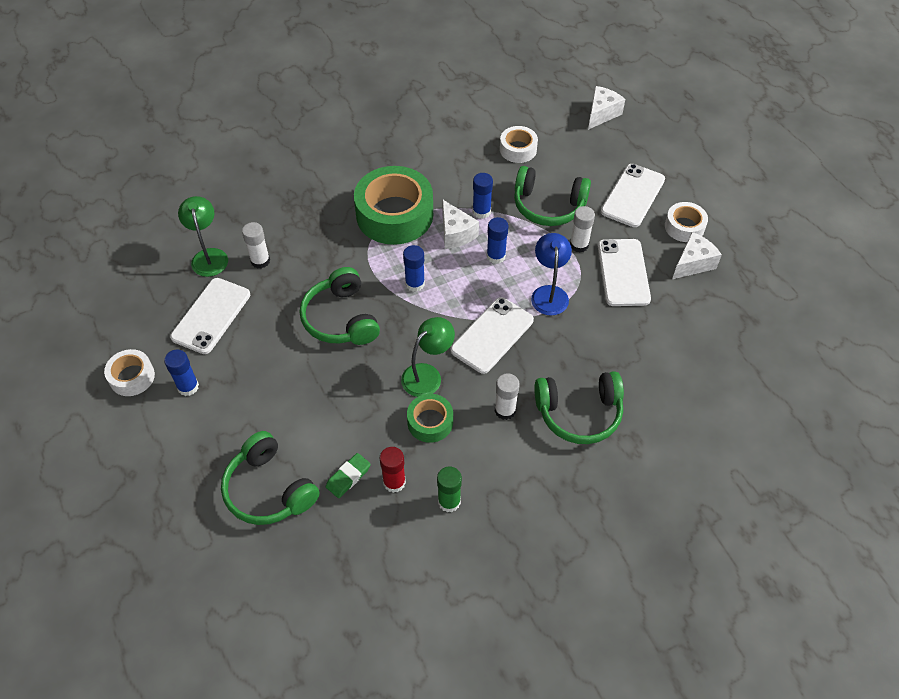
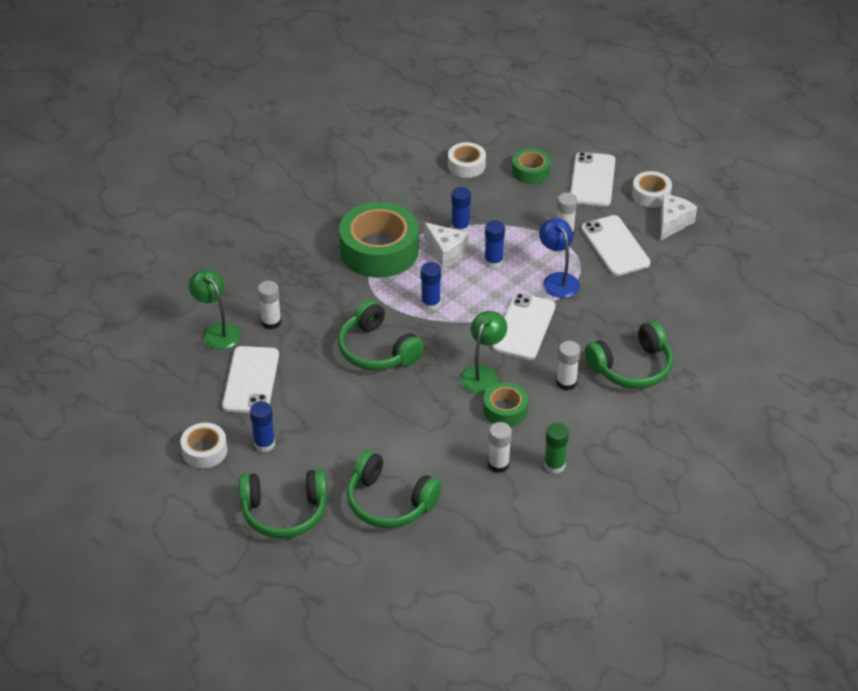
camera: 20 degrees left, 10 degrees down
green eraser [326,453,371,498] -> none
red glue stick [380,447,406,493] -> white glue stick [488,422,512,473]
green headphones [514,166,591,226] -> green headphones moved to [239,469,327,538]
white cheese [588,86,625,130] -> none
none -> green tape [512,148,551,184]

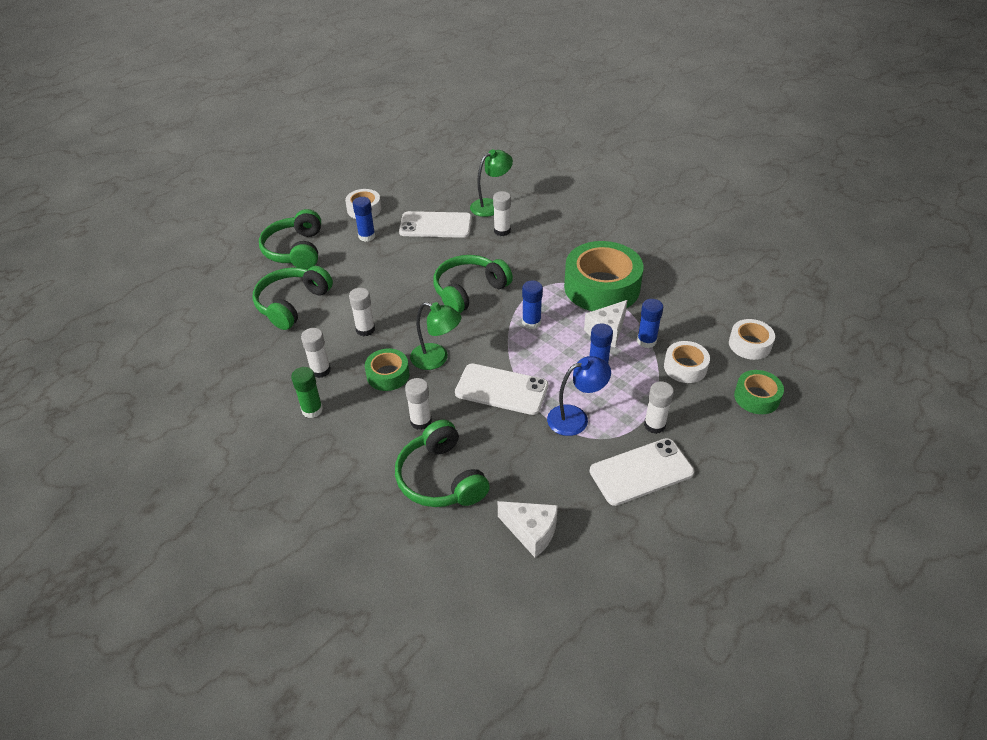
camera: 90 degrees right, 0 degrees up
white phone [570,152,616,206] -> none
white tape [632,171,672,208] -> white tape moved to [664,341,710,383]
white cheese [661,194,697,240] -> white cheese moved to [498,501,558,558]
none -> white glue stick [349,288,375,336]

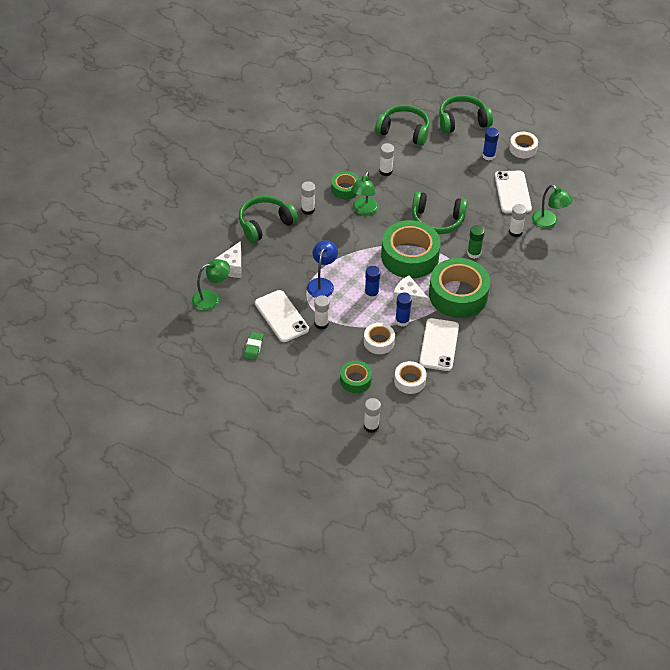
camera: 80 degrees right, 5 degrees up
green glue stick [291,367,323,418] -> green glue stick moved to [467,225,485,259]
white glue stick [301,328,331,378] -> white glue stick moved to [364,398,381,433]
green headphones [433,255,513,313] -> green headphones turned 150 degrees clockwise [412,192,468,234]
white phone [455,364,548,415] -> white phone moved to [419,318,459,371]
blue glue stick [522,280,543,329] -> green tape [381,220,441,278]
blue lamp [547,356,611,436] -> blue lamp turned 135 degrees counterclockwise [307,240,338,298]
none -> green lamp [192,259,230,311]
none -> green eraser [244,332,263,360]

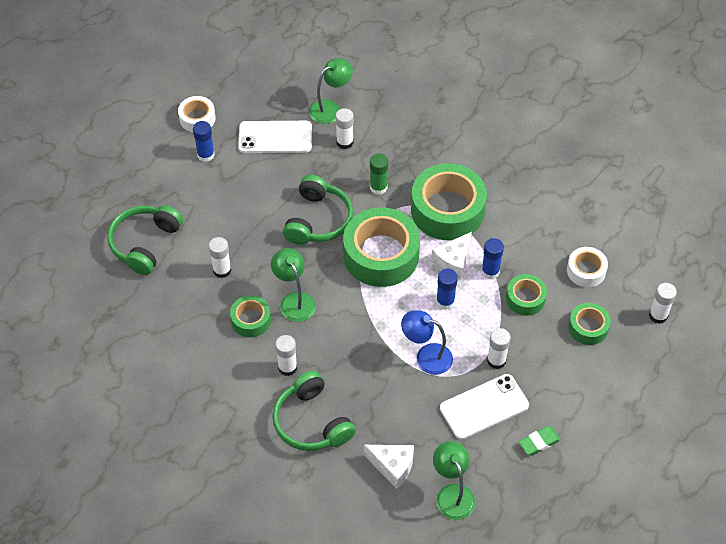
camera: 85 degrees left, 5 degrees up
green eraser [244,332,263,360] -> green eraser turned 45 degrees counterclockwise [518,426,561,456]
green lamp [351,171,379,216] -> green lamp turned 135 degrees counterclockwise [271,248,316,322]
white tape [364,323,395,354] -> green tape [506,274,547,316]
white phone [419,318,459,371] -> none
green headphones [439,95,493,133] -> none

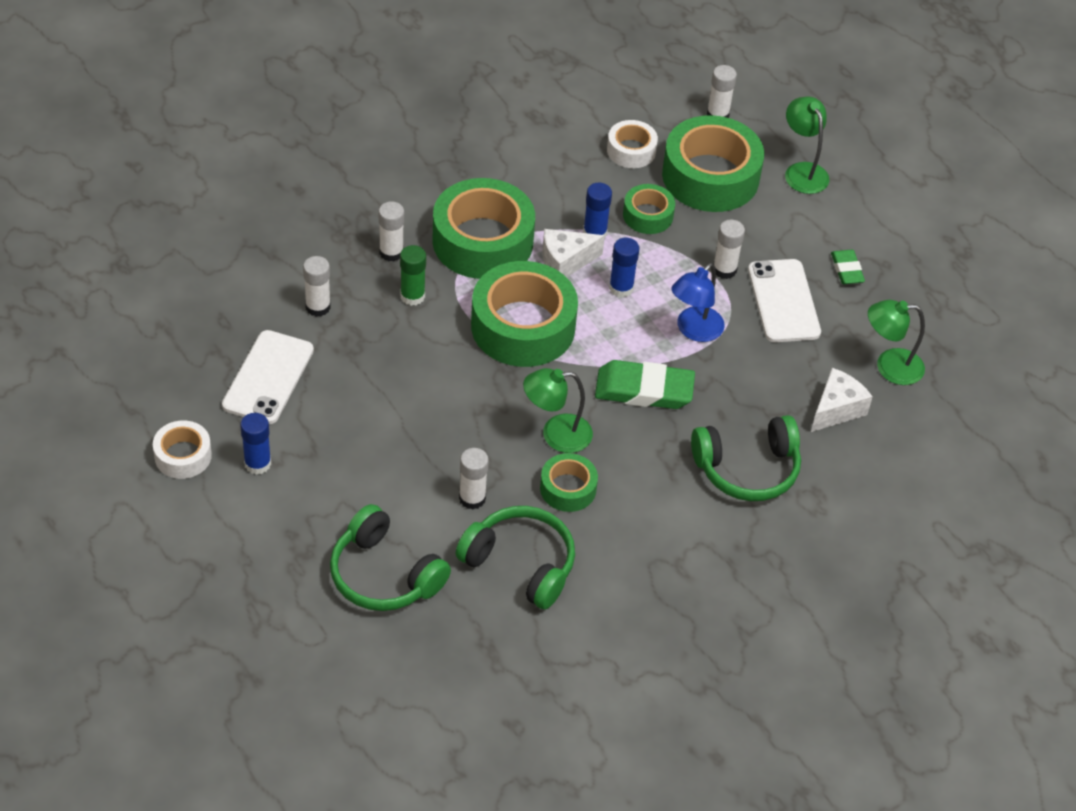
camera: 75 degrees left, 5 degrees down
white glue stick [275,335,297,376] -> white glue stick moved to [379,201,404,262]
green headphones [283,175,353,245] -> green headphones moved to [456,506,575,609]
green lamp [309,58,353,124] -> green lamp moved to [785,97,829,194]
white cheese [431,232,472,280] -> white cheese turned 105 degrees clockwise [543,229,605,277]
green tape [568,303,611,345] -> green tape [662,115,764,212], size x1.97
none -> green eraser [595,360,695,409]

